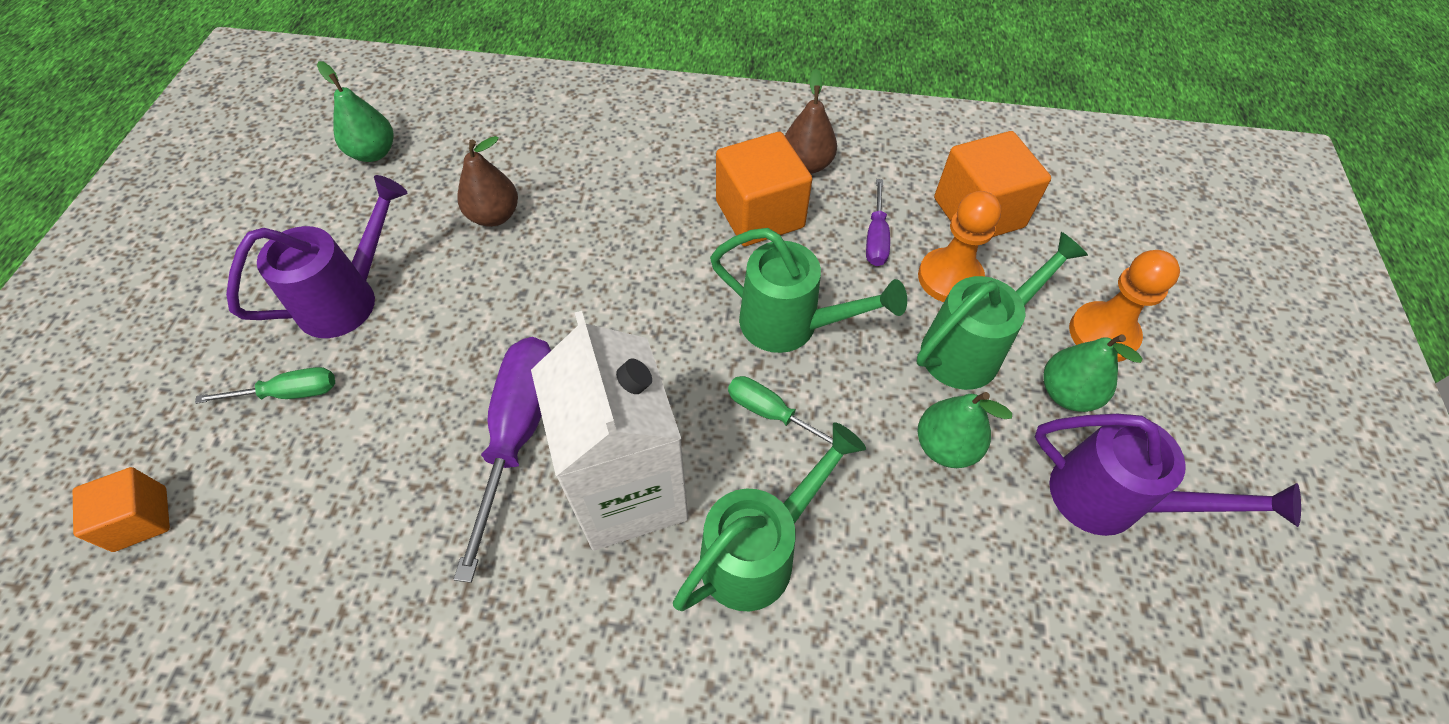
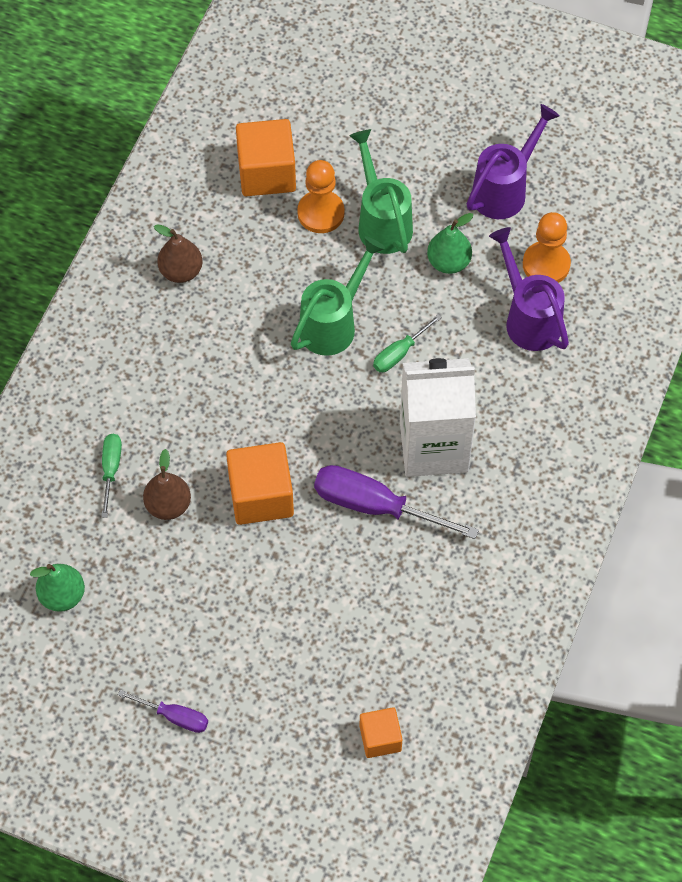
camera: 75 degrees left, 5 degrees up
green screwdriver [195,367,335,404] -> green screwdriver moved to [101,434,122,518]
purple watering can [226,175,408,338] -> purple watering can moved to [489,227,569,351]
green watering can [673,422,866,611] -> none
orange cube [716,132,812,246] -> orange cube moved to [226,442,294,525]
purple screwdriver [866,179,890,266] -> purple screwdriver moved to [118,690,208,733]
green pear [1043,334,1143,412] -> none
orange pawn [1069,250,1180,362] -> orange pawn moved to [523,212,571,283]

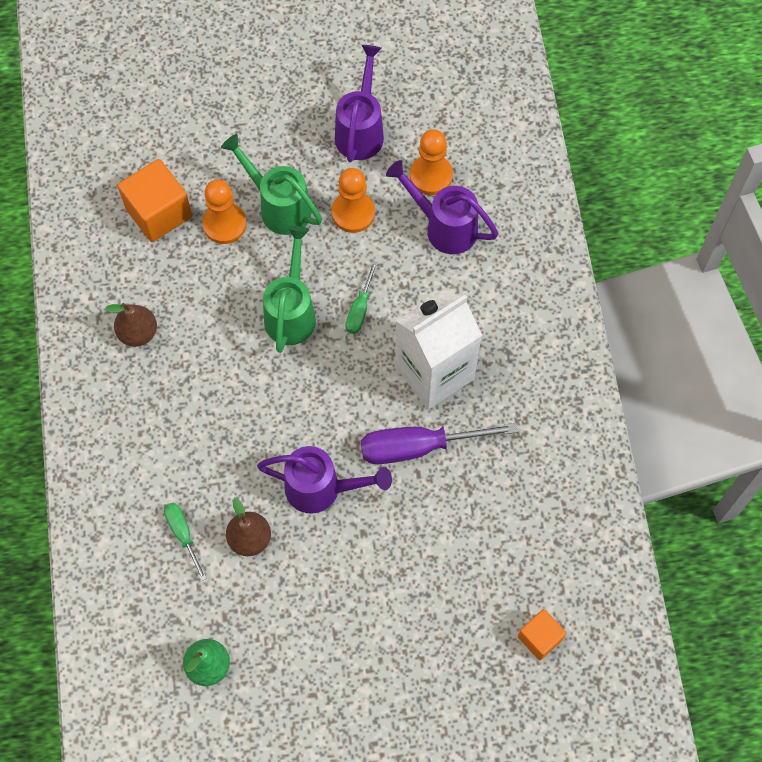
camera: 30 degrees left, 5 degrees up
purple screwdriver [118,690,208,733] -> none
orange cube [226,442,294,525] -> purple watering can [257,446,392,514]
green pear [427,213,473,274] -> orange pawn [332,168,375,233]

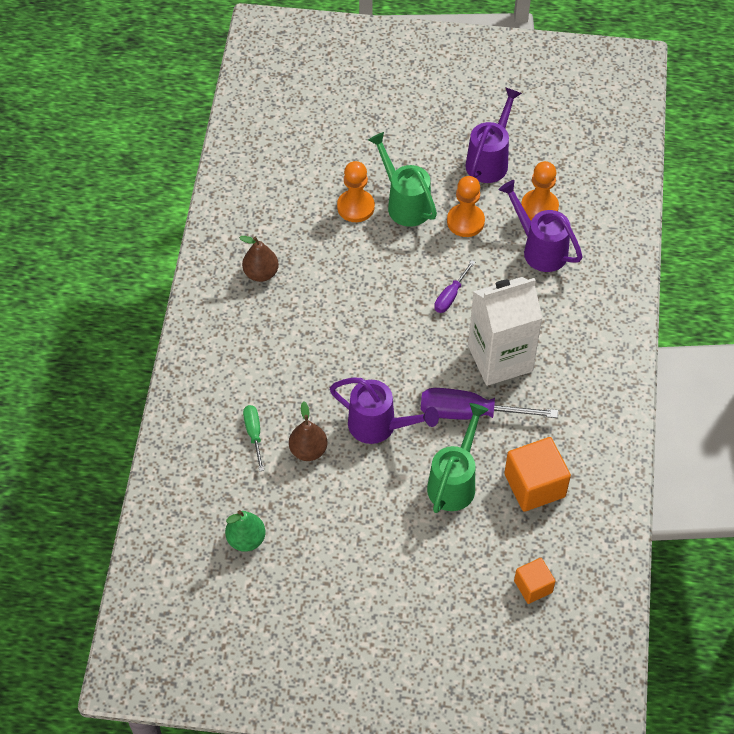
camera: 15 degrees right, 10 degrees down
orange cube [118,159,192,242] -> orange cube moved to [504,437,571,512]
green watering can [263,226,316,353] -> green watering can moved to [427,403,488,513]
green screwdriver [345,261,378,334] -> purple screwdriver [434,260,475,313]

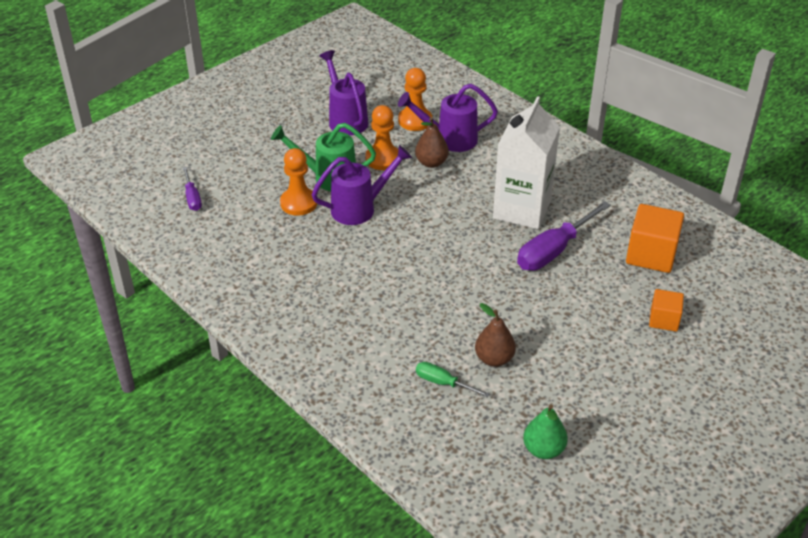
camera: 50 degrees left, 15 degrees down
brown pear [239,236,279,282] -> brown pear moved to [415,117,449,168]
purple watering can [330,378,439,444] -> purple watering can moved to [312,145,412,225]
green watering can [427,403,488,513] -> none
purple screwdriver [434,260,475,313] -> purple screwdriver moved to [183,167,202,211]
orange cube [514,558,556,604] -> orange cube moved to [649,289,684,332]

